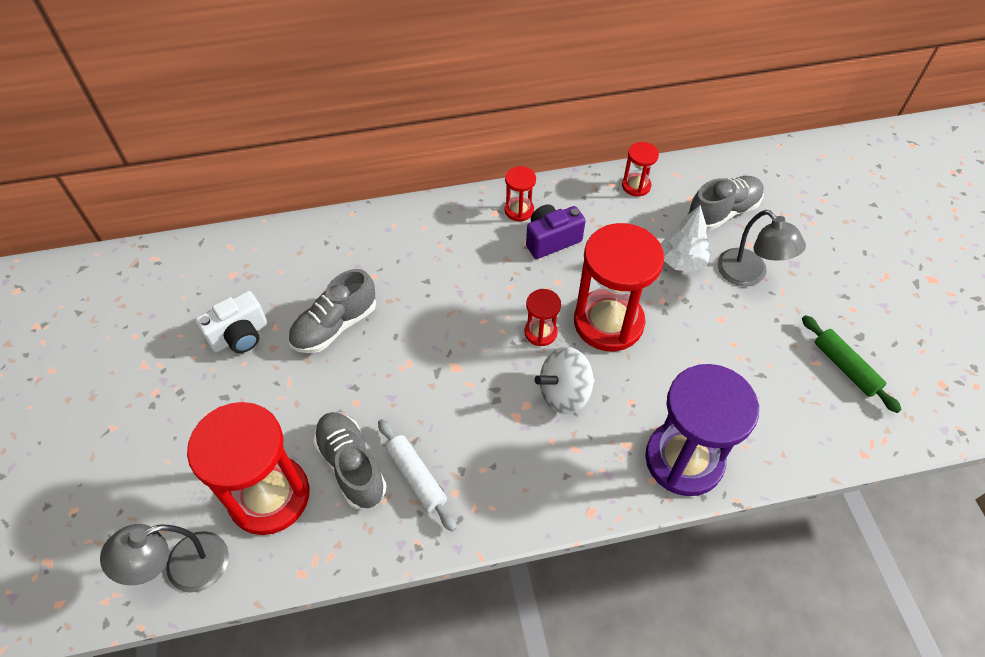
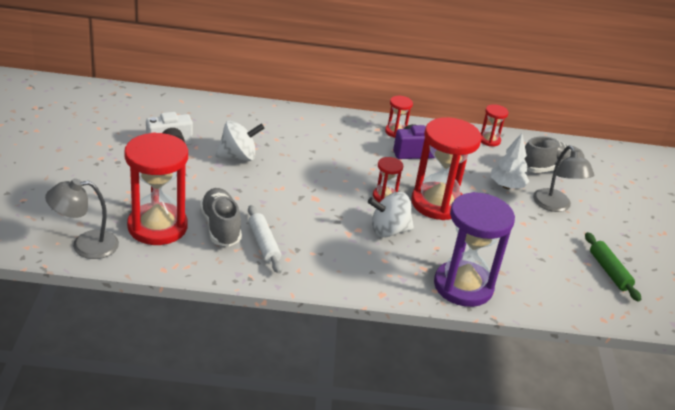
camera: 10 degrees right, 20 degrees down
grey shoe [288,269,376,353] -> white spinning top [216,120,265,161]

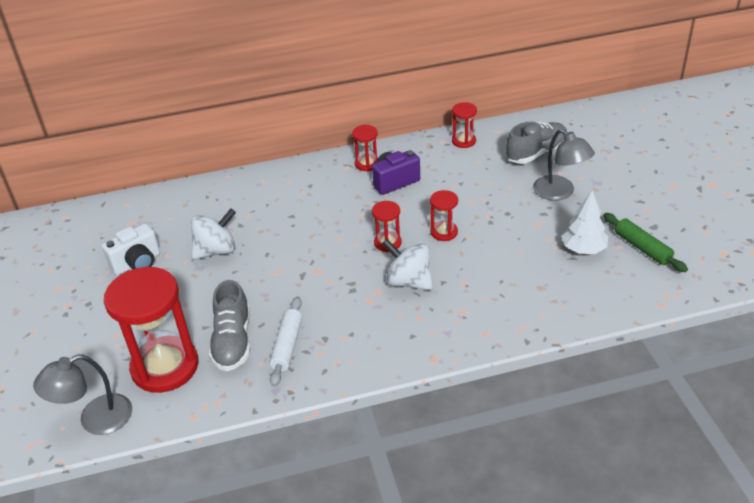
camera: 10 degrees left, 5 degrees up
grey shoe [200,188,242,247] -> grey shoe turned 150 degrees counterclockwise [209,280,250,371]
white rolling pin [248,205,282,274] -> white rolling pin turned 45 degrees clockwise [269,296,302,387]
white spinning top [368,192,414,237] -> white spinning top turned 60 degrees clockwise [382,239,433,290]
red hourglass [411,117,482,220] -> red hourglass [430,190,458,241], size x0.47
purple hourglass [434,192,515,307] -> none
white tree [490,133,529,189] -> white tree moved to [561,191,608,254]

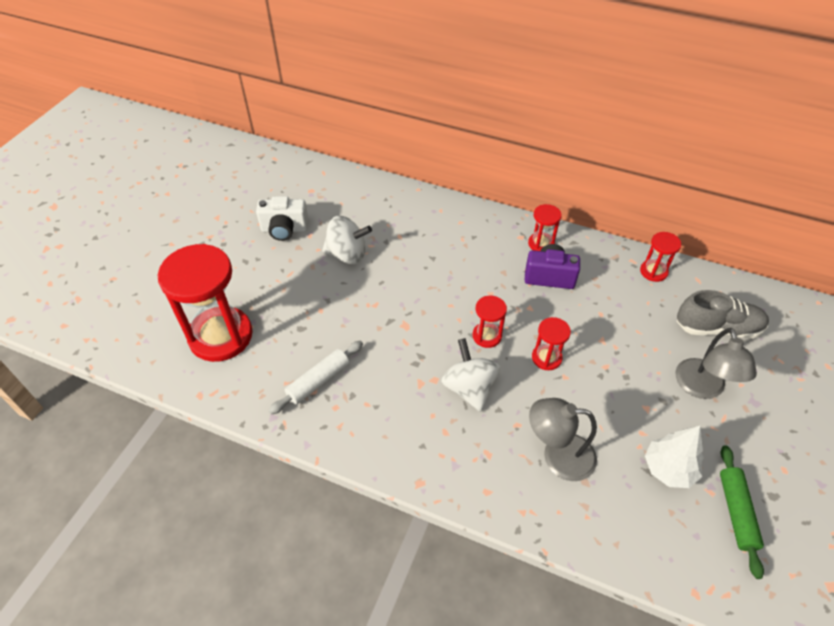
camera: 35 degrees right, 10 degrees up
grey lamp [33,355,132,435] -> grey lamp moved to [529,398,597,481]
grey shoe [209,280,250,371] -> none

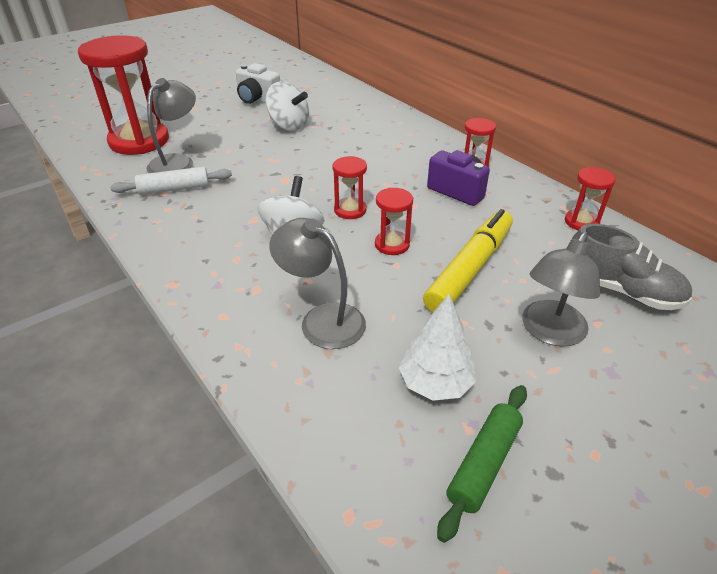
camera: 30 degrees right, 10 degrees down
none -> grey lamp [147,78,196,173]
none -> yellow marker [423,209,513,312]

